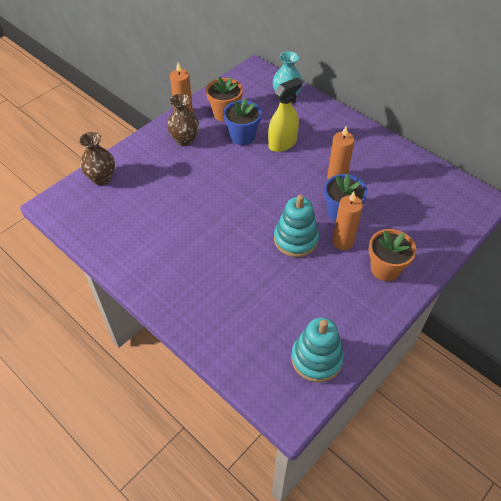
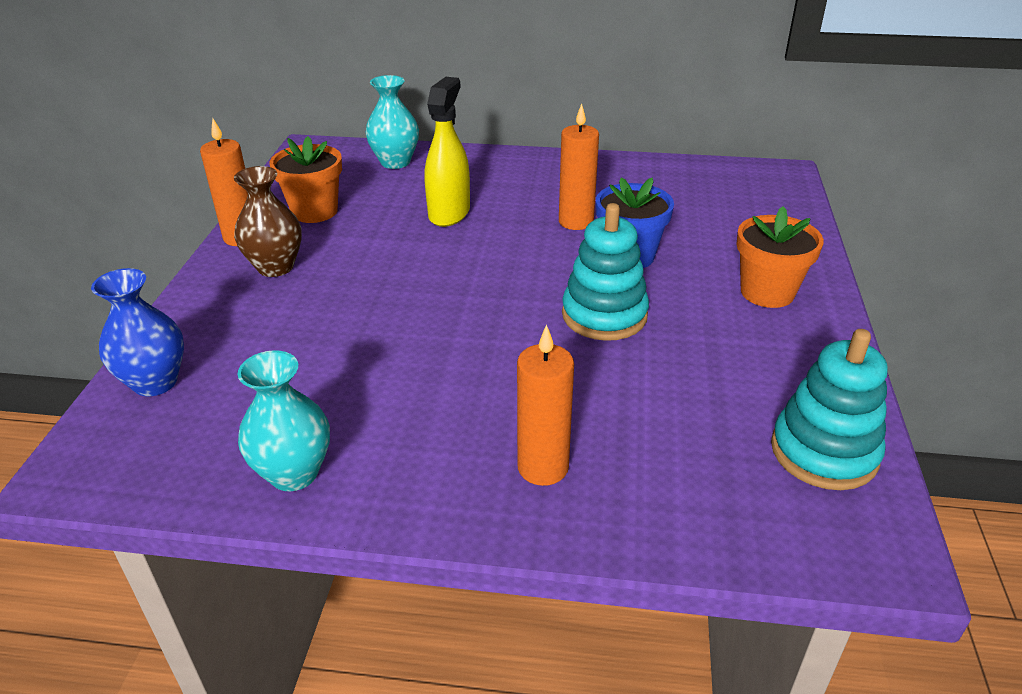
camera: 35 degrees left, 15 degrees down
brown vase [79,132,115,185] -> blue vase [91,268,184,397]
blue flower pot [223,99,262,145] -> none
orange candle [332,192,363,250] -> orange candle moved to [517,324,574,486]
none -> turquoise vase [237,350,330,491]

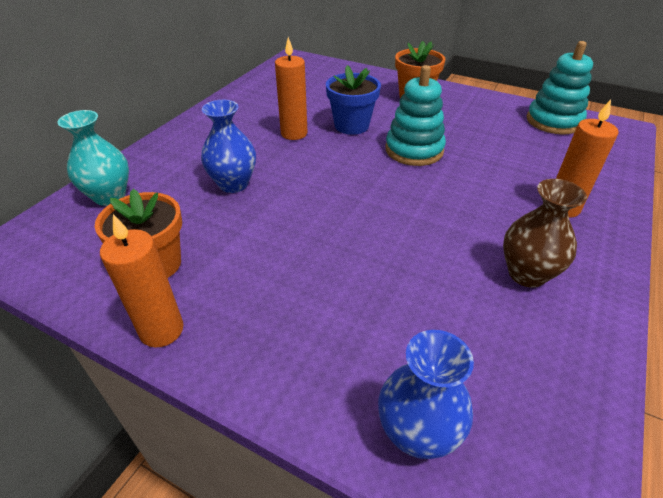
camera: 70 degrees left, 5 degrees up
brown vase [234,166,302,277] -> brown vase moved to [503,179,587,288]
turquoise vase [237,350,330,491] -> none
yellow spray bottle [425,77,470,227] -> blue vase [201,100,256,193]

